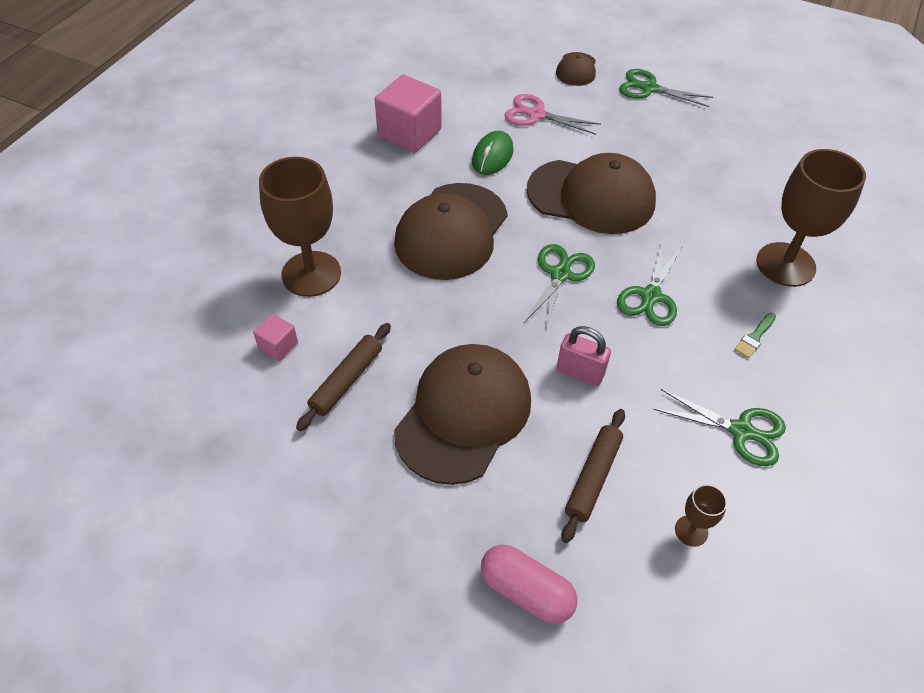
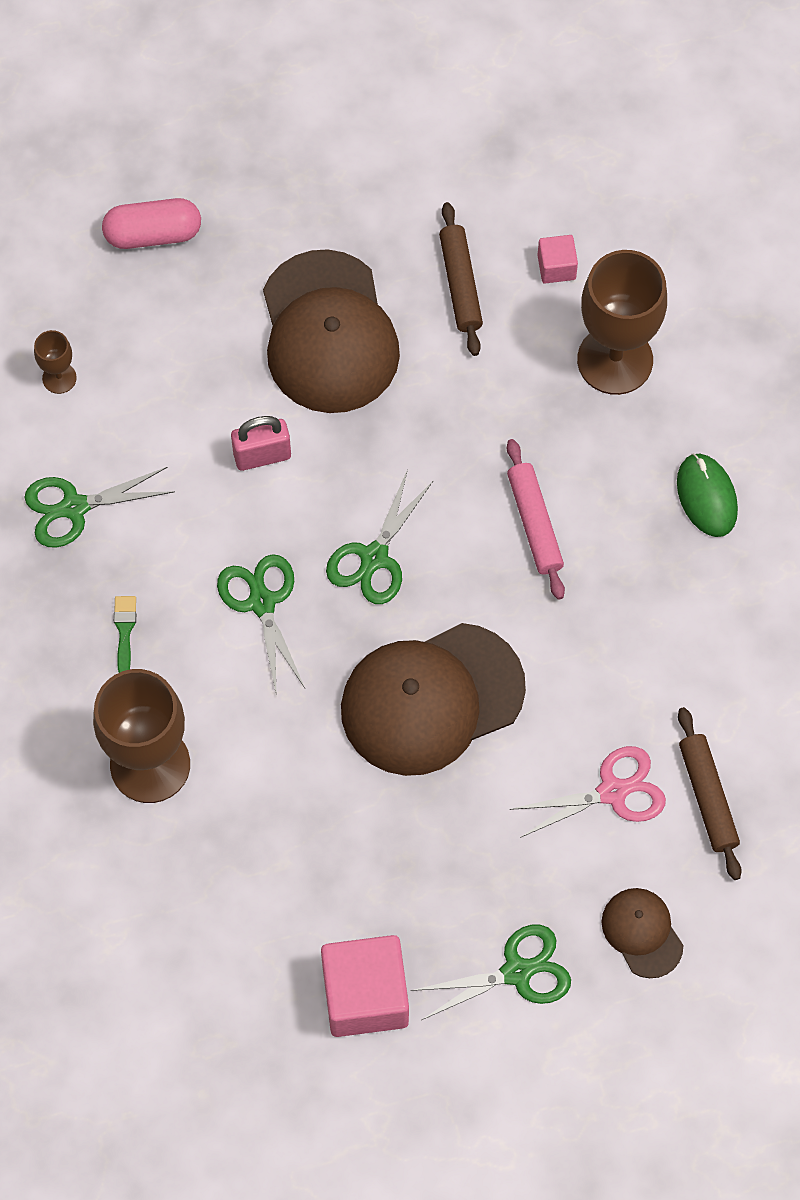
camera: 140 degrees right, 15 degrees up
pink cube [375,75,442,153] -> pink cube moved to [321,935,409,1037]
brown cap [394,183,508,280] -> pink rolling pin [507,439,565,600]
green mouse [472,131,513,175] -> green mouse moved to [677,453,738,537]
green scissors [523,244,595,331] -> green scissors turned 45 degrees clockwise [326,469,434,604]
brown rolling pin [562,409,625,543] -> brown rolling pin moved to [678,707,742,880]

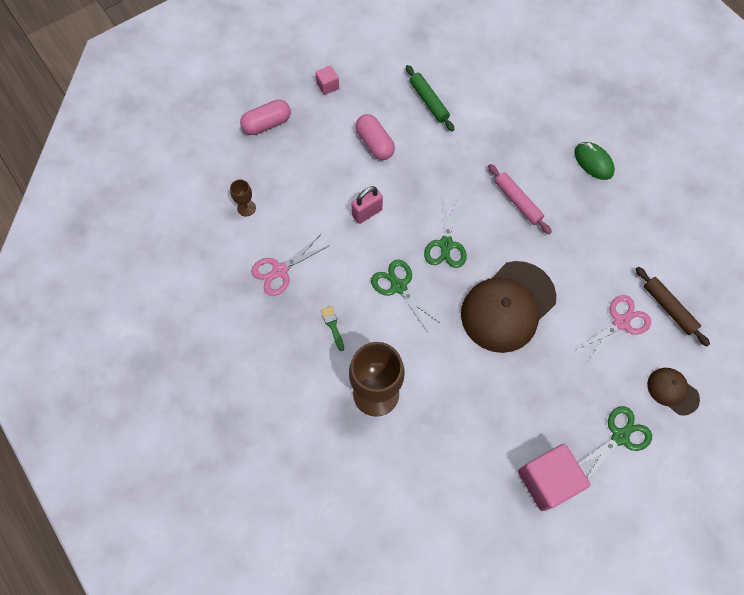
camera: 20 degrees left, 0 degrees up
green scissors [24,467,175,548] -> pink scissors [251,234,330,296]
brown cap [263,249,400,413] -> pink capsule [356,114,395,160]
brown rolling pin [439,202,483,356] -> green rolling pin [406,65,454,131]
pink cube [537,235,578,283] -> pink cube moved to [315,65,339,95]
brown goblet [577,250,667,395] -> none

